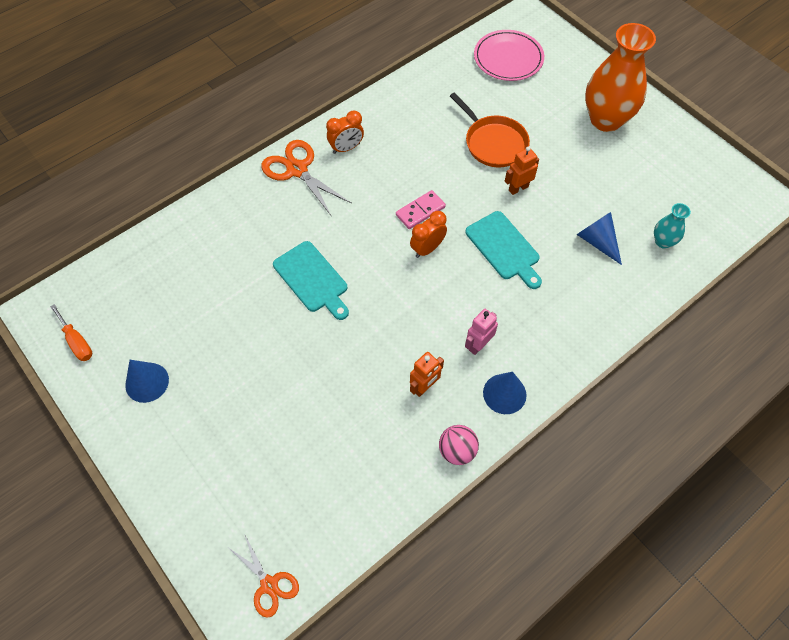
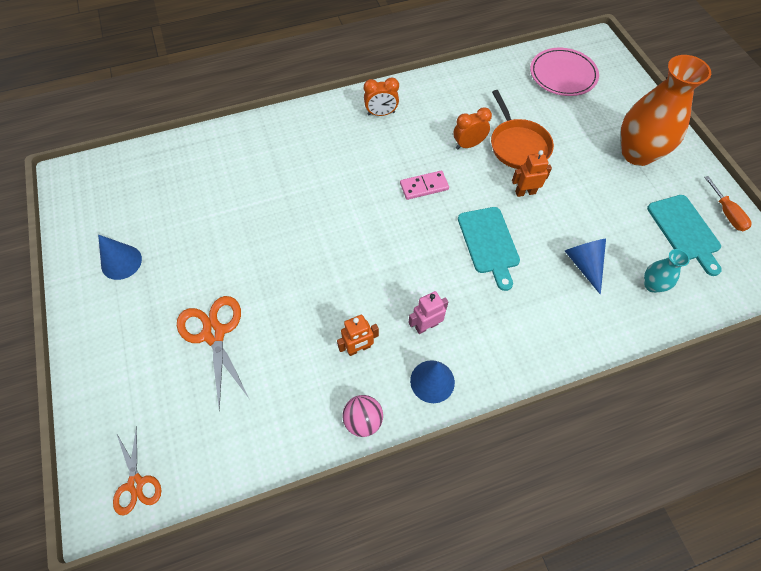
camera: 20 degrees right, 0 degrees up
orange screwdriver [50,304,92,361] -> orange screwdriver moved to [704,176,752,231]
orange scissors [261,140,351,217] -> orange scissors moved to [177,296,249,411]
turquoise cutting board [273,241,349,320] -> turquoise cutting board moved to [647,195,722,276]
orange clock [410,211,447,258] -> orange clock moved to [453,107,492,149]

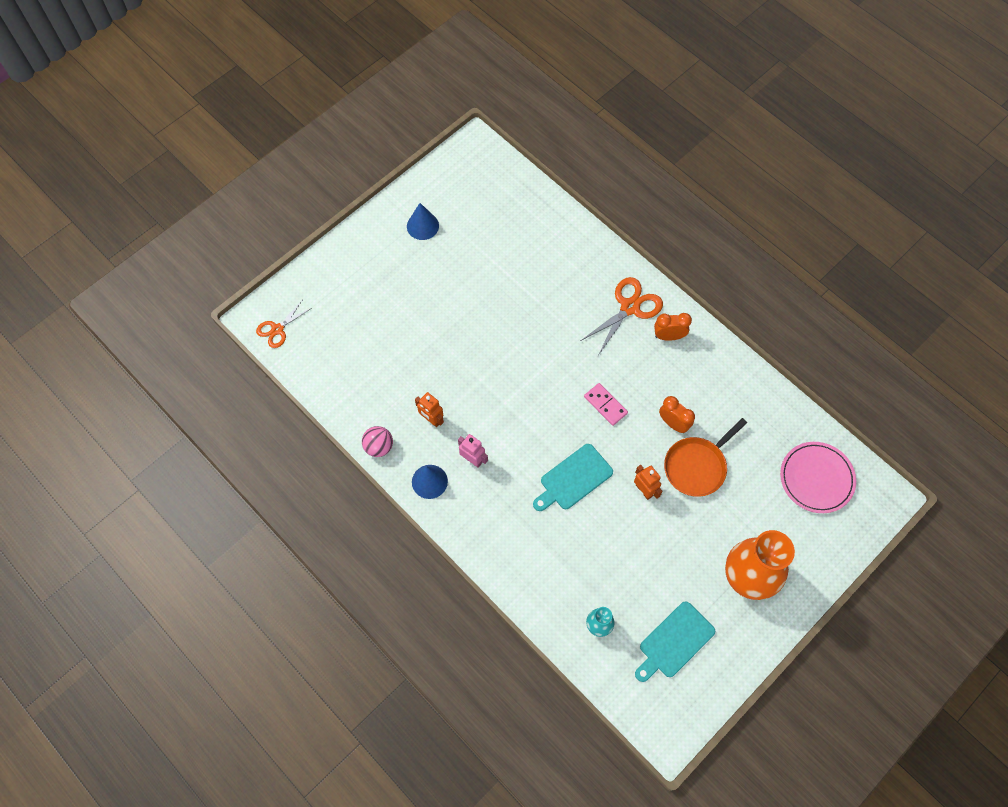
camera: 65 degrees right, 5 degrees up
orange scissors [177,296,249,411] -> orange scissors moved to [581,277,663,354]
orange clock [364,77,399,116] -> orange clock turned 120 degrees clockwise [654,313,692,341]
blue cone [565,239,606,295] -> none
orange screwdriver [704,176,752,231] -> none

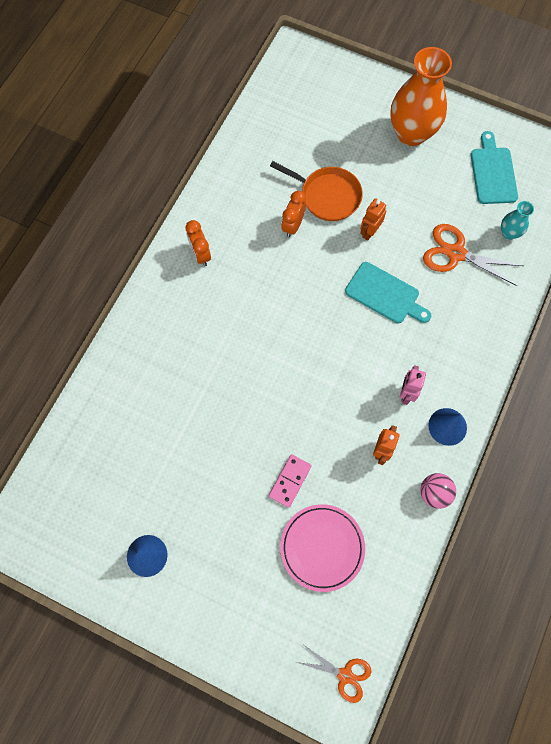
camera: 110 degrees left, 5 degrees up
orange scissors [581,277,663,354] -> orange scissors moved to [423,224,523,286]
pink domino [584,383,628,426] -> pink domino moved to [269,454,312,508]
turquoise cutting board [635,601,715,682] -> turquoise cutting board turned 120 degrees counterclockwise [471,131,518,204]
pink plate [780,442,856,513] -> pink plate moved to [280,504,365,592]

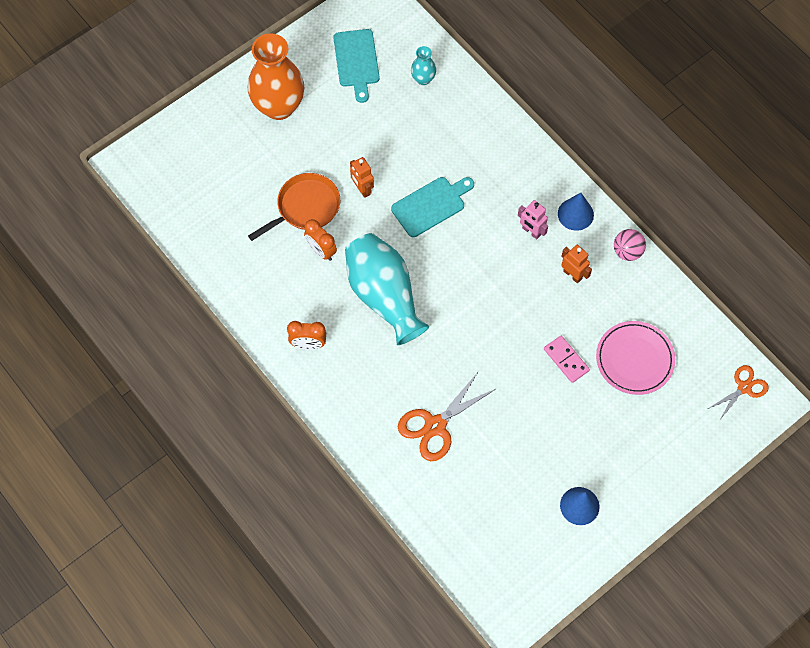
camera: 65 degrees left, 5 degrees down
orange scissors [423,224,523,286] -> orange scissors moved to [398,371,497,461]
turquoise cutting board [471,131,518,204] -> turquoise cutting board turned 120 degrees counterclockwise [333,29,380,103]
none -> turquoise vase [345,233,429,345]

